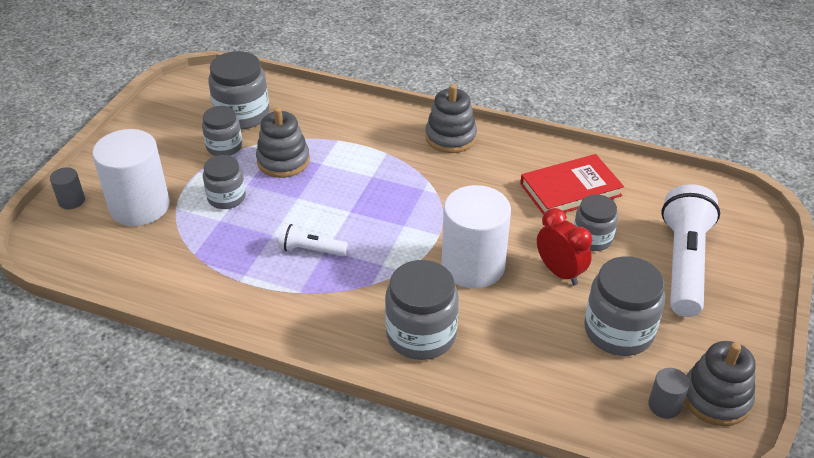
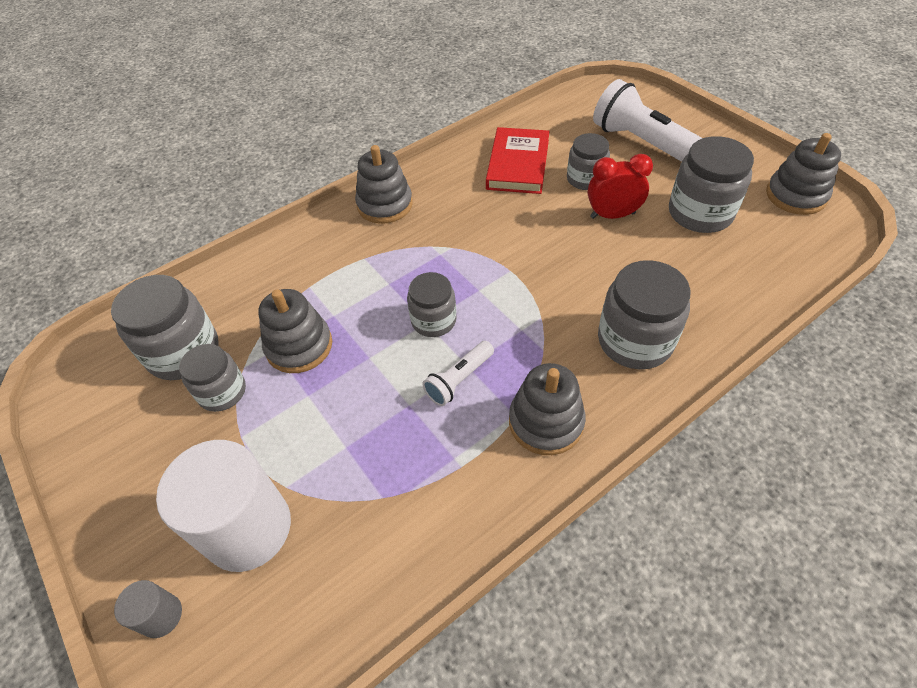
camera: 55 degrees left, 10 degrees up
grey jar [203,155,246,209] -> grey jar moved to [407,272,456,337]
white cylinder [442,185,511,289] -> none
grey cylinder [648,368,690,419] -> none
none -> grey stacking toy [509,363,586,455]

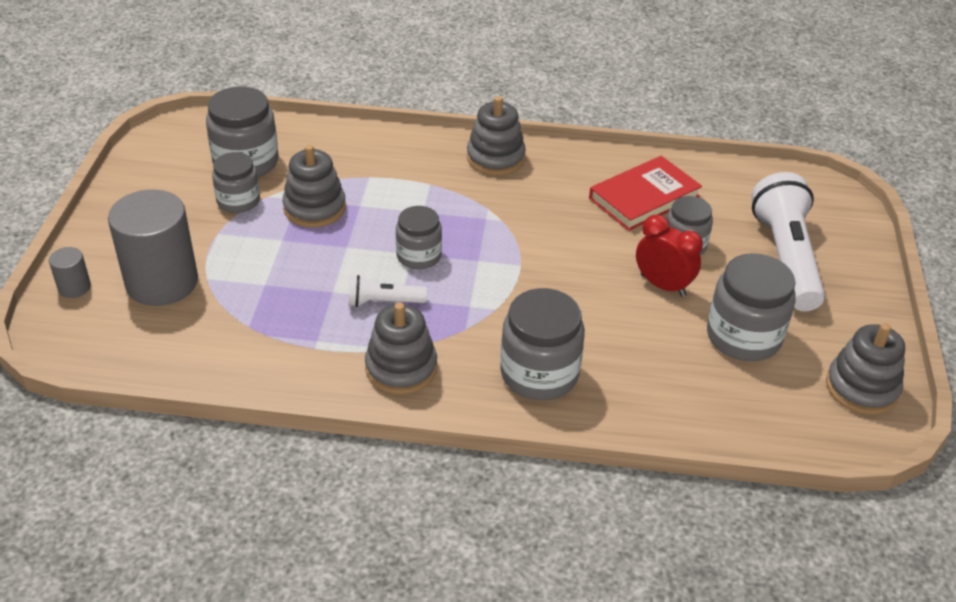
camera: 40 degrees right, 10 degrees down
white cylinder [156,440,291,572] -> grey cylinder [108,189,198,306]

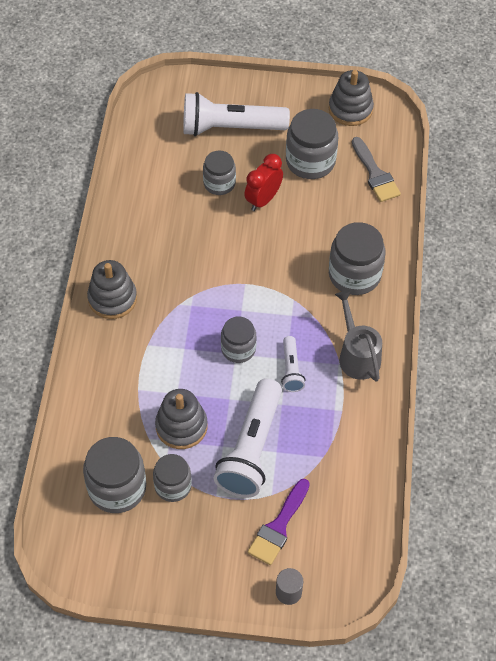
camera: 90 degrees left, 15 degrees up
grey cylinder [108,189,198,306] -> purple brush [248,479,310,565]
grey stacking toy [365,302,437,394] -> grey watering can [335,290,382,382]
red book [589,156,702,231] -> none
none -> white flashlight [214,378,282,498]
none -> grey brush [352,137,401,202]

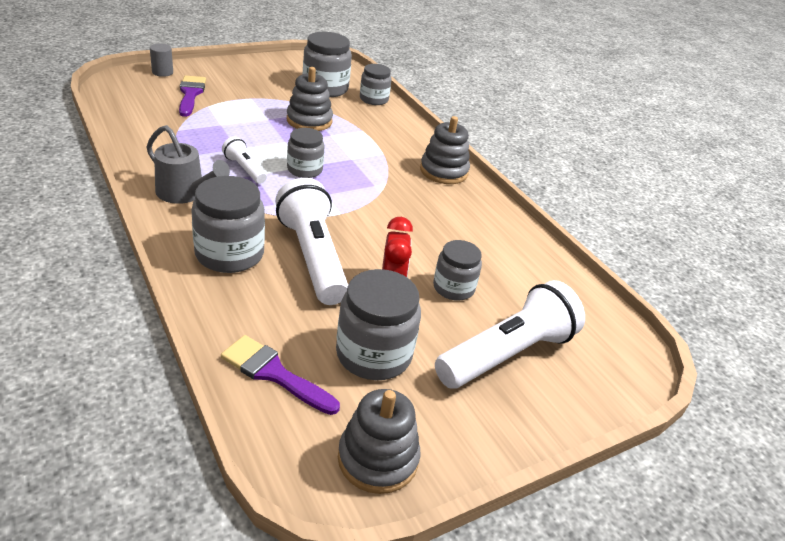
camera: 140 degrees right, 20 degrees down
grey jar [153,454,192,502] -> grey jar moved to [360,64,392,105]
white flashlight [214,378,282,498] -> white flashlight moved to [275,178,348,305]
grey brush [352,137,401,202] -> purple brush [221,335,340,415]

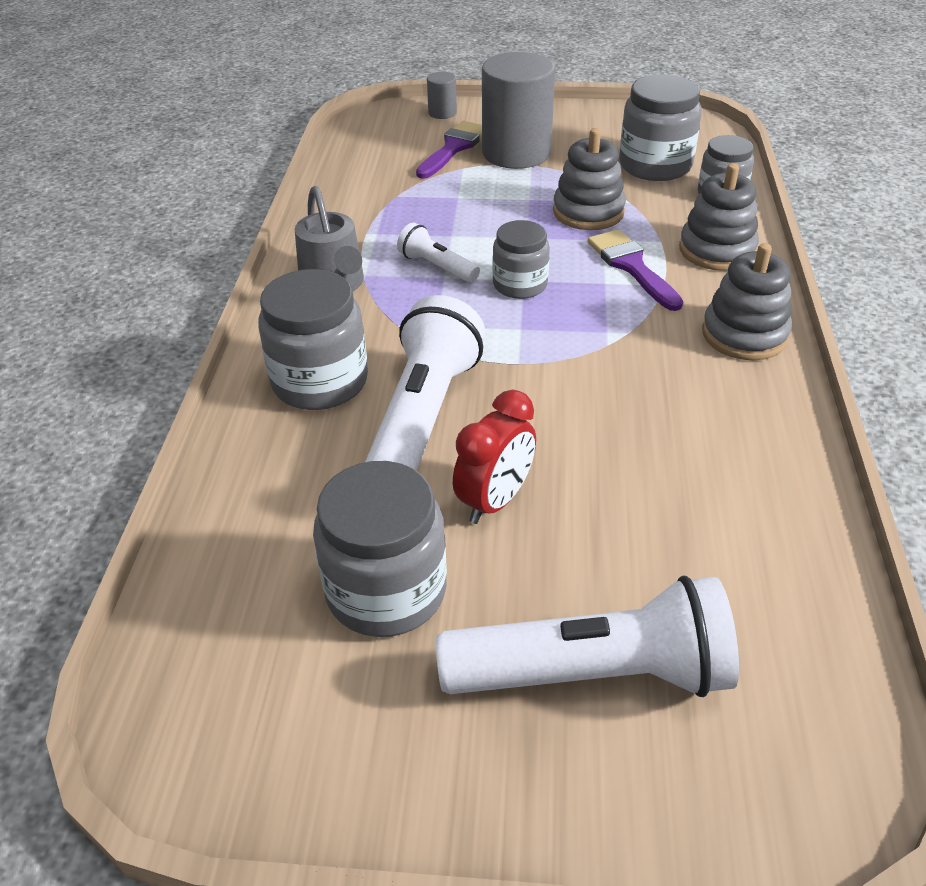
camera: 40 degrees right, 5 degrees up
purple brush [221,335,340,415] -> purple brush moved to [588,229,683,311]
white flashlight [222,137,267,184] -> white flashlight turned 45 degrees counterclockwise [397,222,480,283]
grey stacking toy [338,389,420,494] -> grey stacking toy moved to [679,163,759,271]
grey jar [433,240,482,301] -> none
none -> grey cylinder [482,52,555,169]

